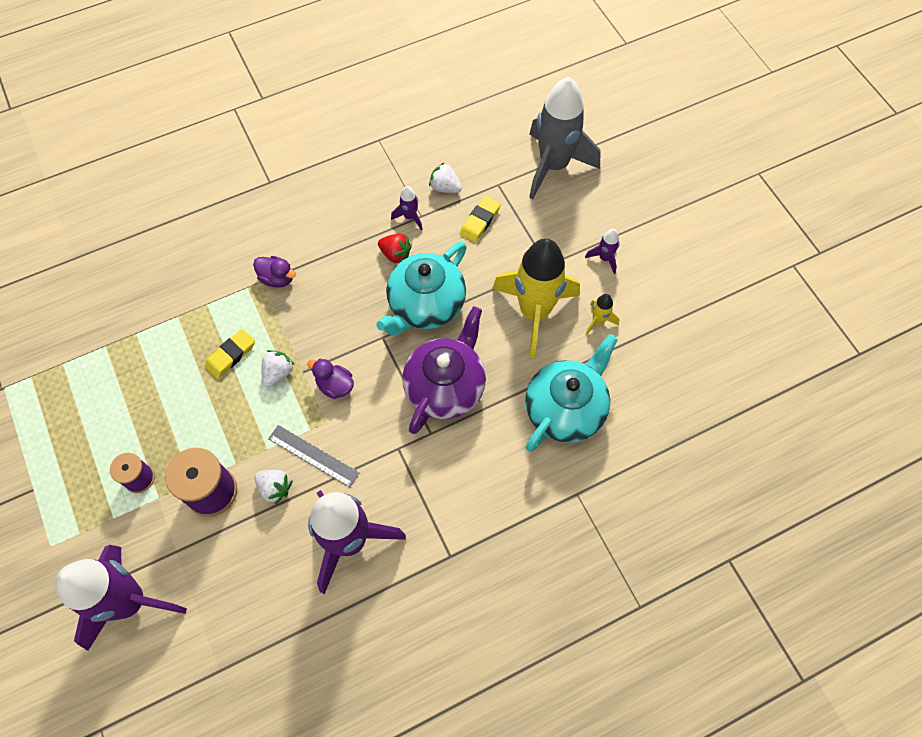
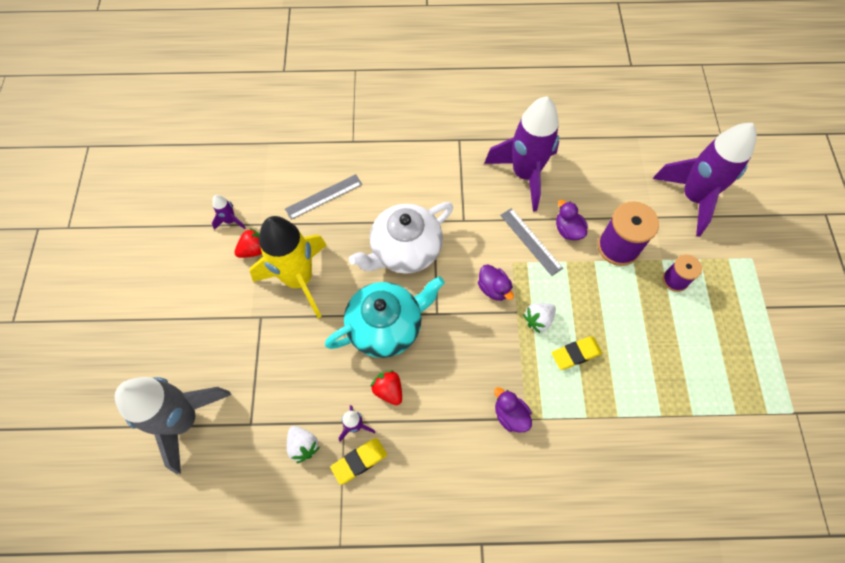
camera: 155 degrees left, 0 degrees up
white strawberry [254,470,293,505] -> purple duck [556,200,588,240]
purple teapot [402,306,486,434] -> white teapot [349,202,453,274]
yellow eraser [460,196,501,243] -> yellow eraser moved to [330,438,387,485]
turquoise teapot [525,334,618,452] -> grey ruler [285,174,362,220]
purple rocket [585,229,620,274] -> purple rocket moved to [212,195,246,230]
yellow rocket [585,294,619,335] -> red strawberry [234,228,262,258]

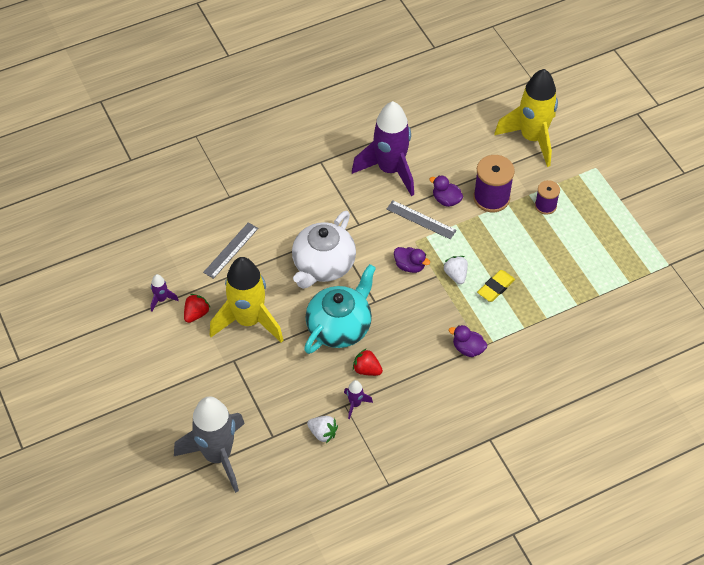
camera: 25 degrees left, 10 degrees down
yellow eraser [330,438,387,485] -> none
white strawberry [523,303,556,333] -> white strawberry turned 135 degrees clockwise [443,256,468,284]
purple rocket [653,123,757,236] -> yellow rocket [494,69,558,167]

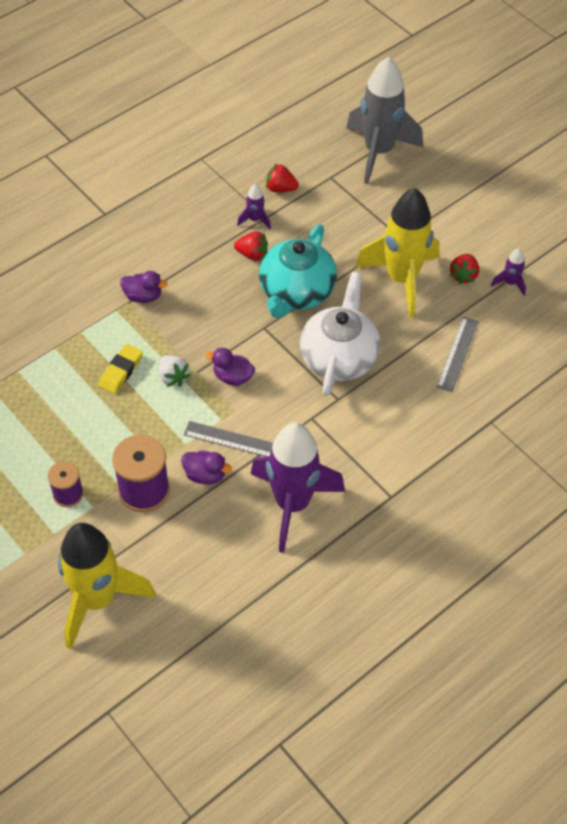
camera: 165 degrees right, 0 degrees up
white strawberry [307,416,338,443] -> red strawberry [266,163,299,192]

